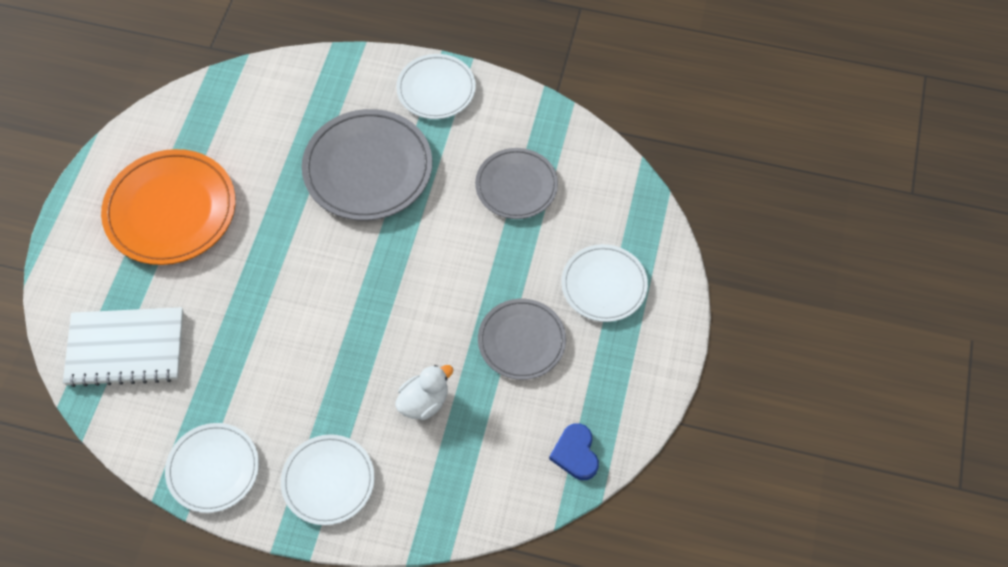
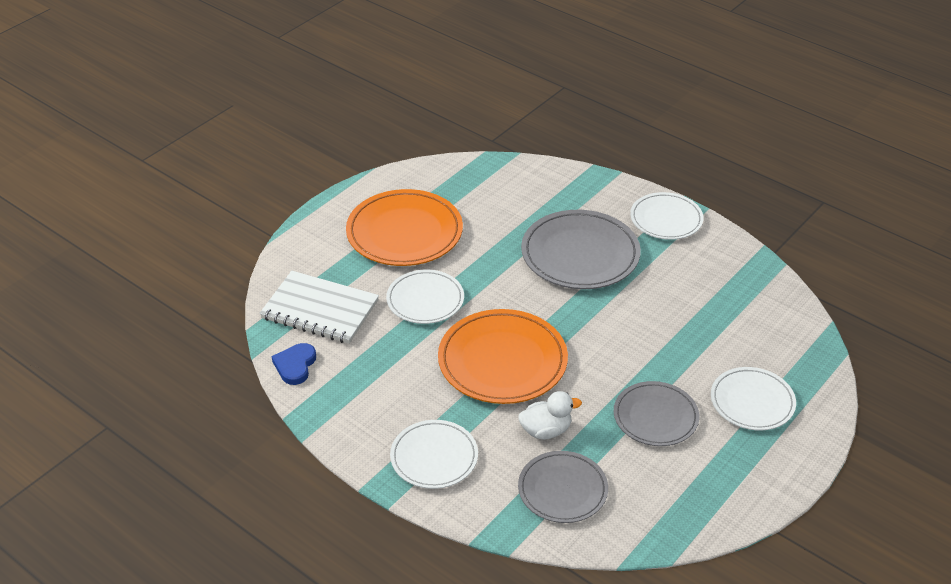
camera: 25 degrees right, 20 degrees down
white plate [165,423,259,513] -> white plate moved to [386,270,464,324]
grey plate [475,148,558,219] -> grey plate moved to [518,451,608,523]
blue heart [549,423,599,480] -> blue heart moved to [272,343,316,385]
none -> orange plate [438,309,568,404]

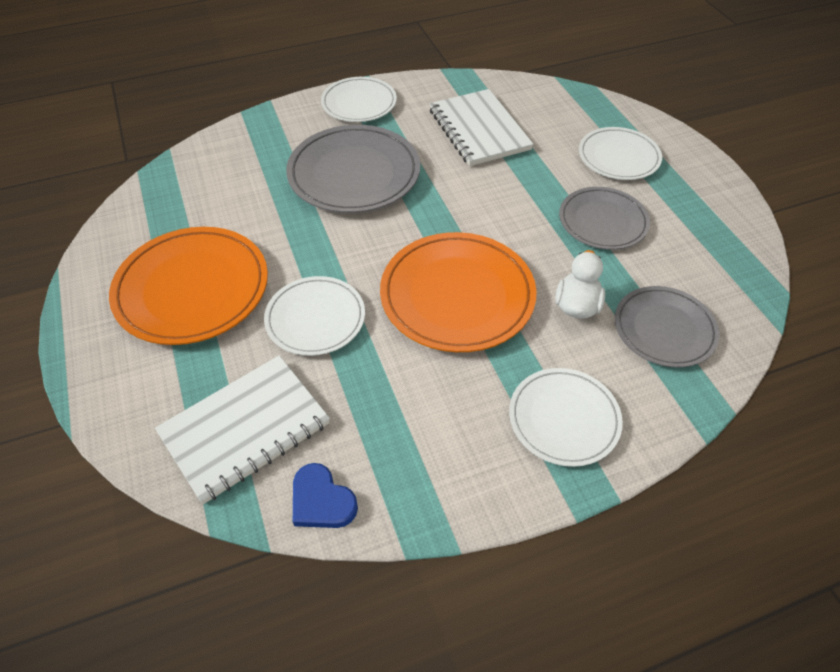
camera: 60 degrees left, 10 degrees up
none -> white notebook [429,89,534,166]

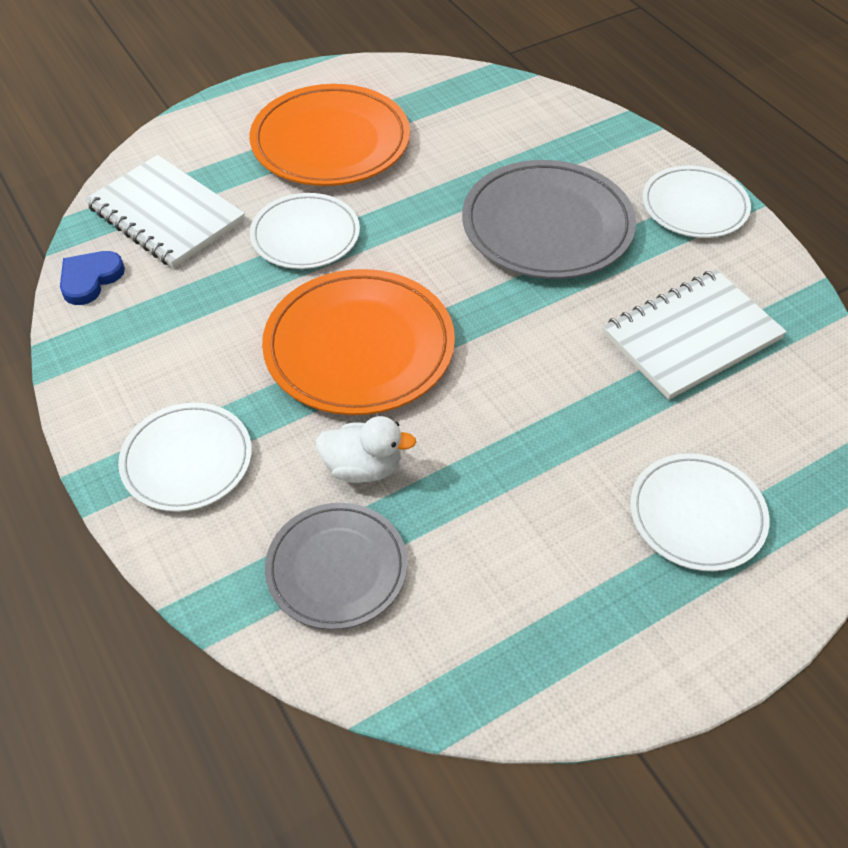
camera: 80 degrees right, 0 degrees up
grey plate [559,187,650,250] -> none

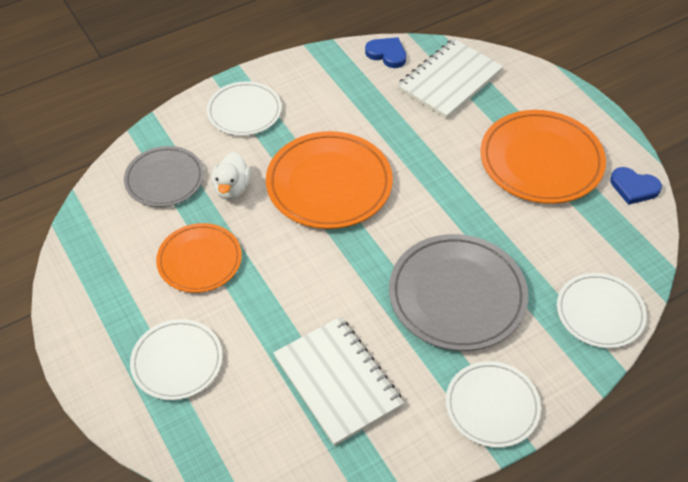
camera: 90 degrees right, 0 degrees up
white plate [250,193,360,269] -> white plate moved to [557,273,647,348]
none -> orange plate [156,223,242,293]
none -> blue heart [610,167,662,205]

